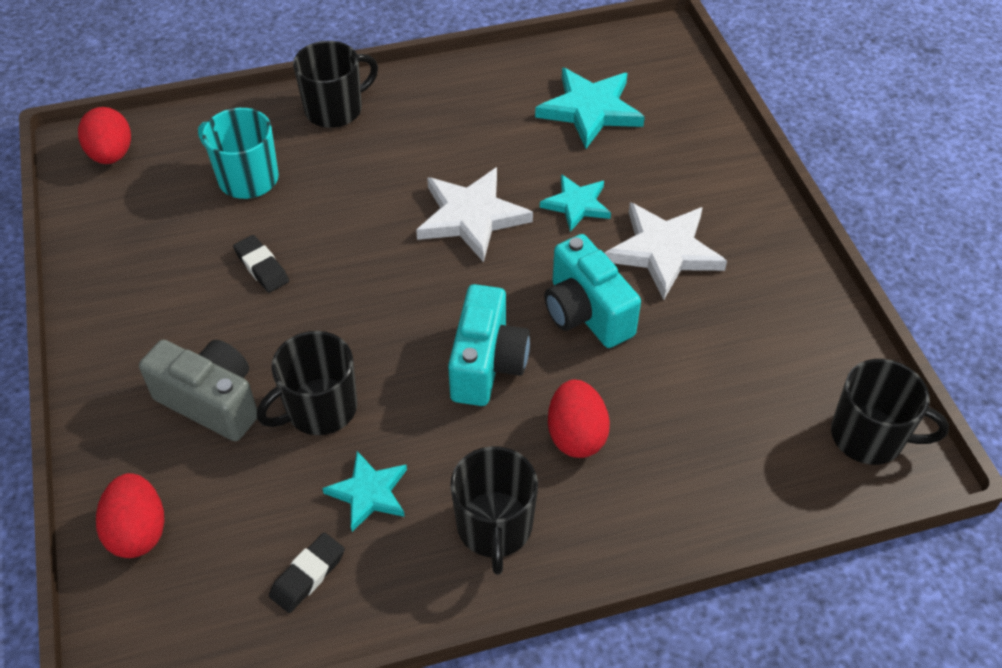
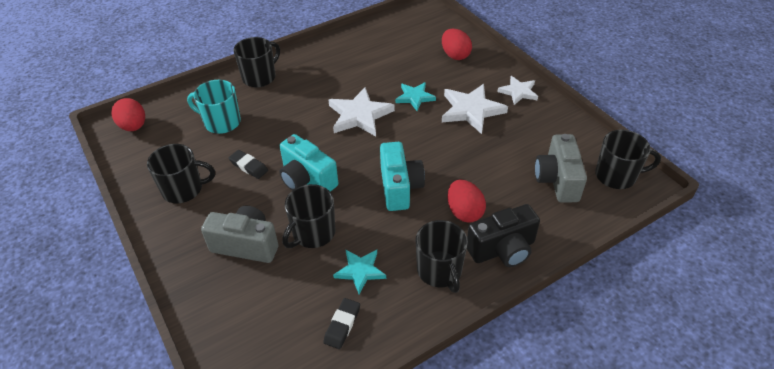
camera: 15 degrees left, 5 degrees down
red egg [96,473,164,558] -> red egg moved to [442,28,472,60]
turquoise star [535,67,645,149] -> none
turquoise camera [544,234,641,348] -> turquoise camera moved to [279,134,338,192]
none -> black mug [147,144,215,203]
none -> black camera [467,204,540,267]
none -> white star [497,76,538,105]
none -> grey camera [535,134,587,203]

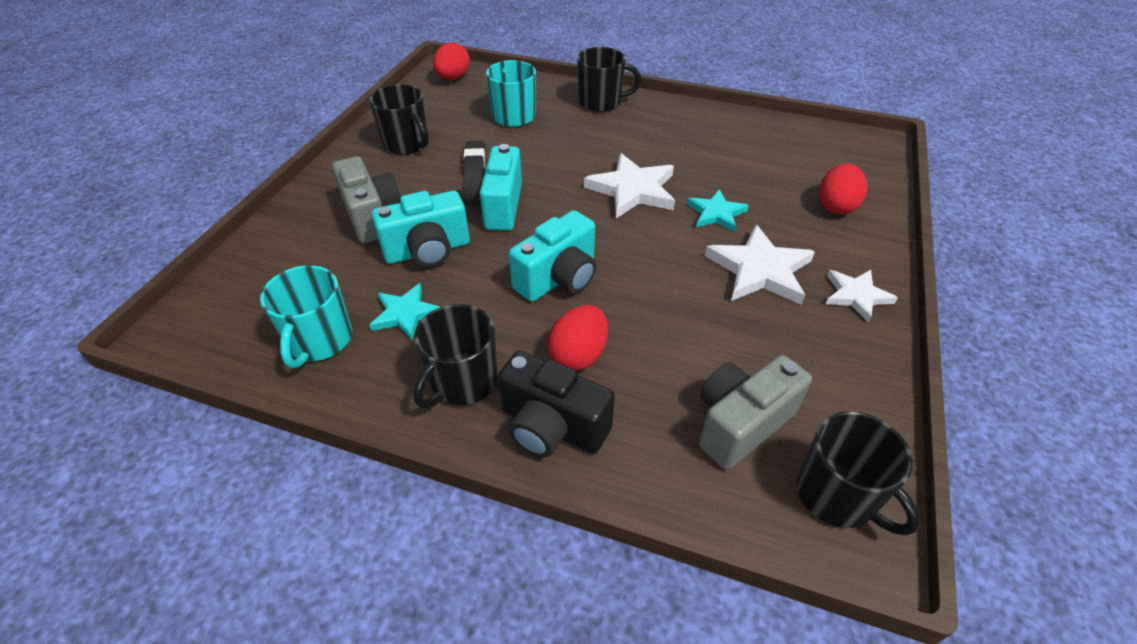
camera: 50 degrees right, 0 degrees up
black mug [282,184,336,248] -> turquoise camera [372,191,470,267]
black eraser [323,298,360,349] -> turquoise mug [260,265,352,368]

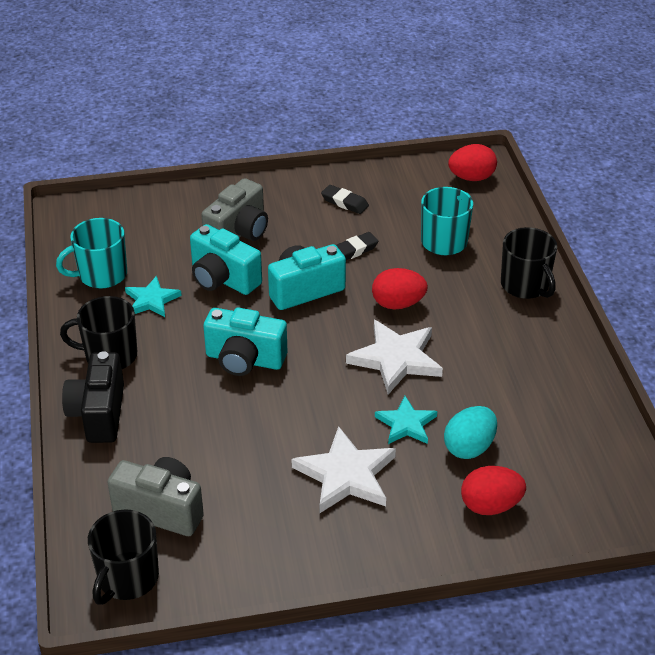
camera: 60 degrees right, 5 degrees down
black mug [369,84,429,155] -> black eraser [321,185,369,214]
red egg [548,305,608,371] -> red egg moved to [372,268,428,310]
white star [826,270,898,323] -> none
none -> turquoise egg [444,406,497,459]

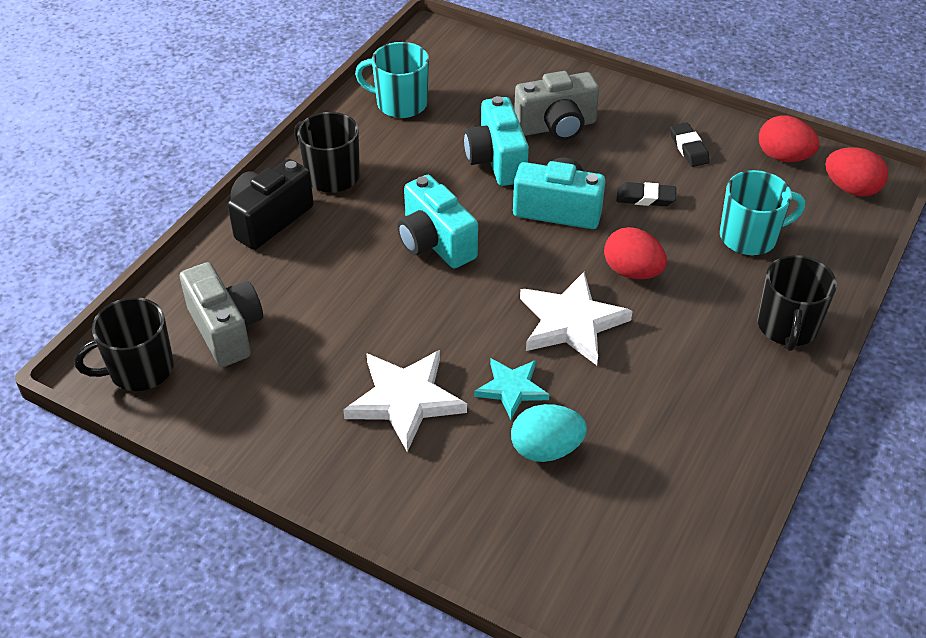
camera: 40 degrees right, 5 degrees up
turquoise star [125,276,182,317] -> none
red egg [461,466,526,515] -> red egg moved to [759,115,819,162]

